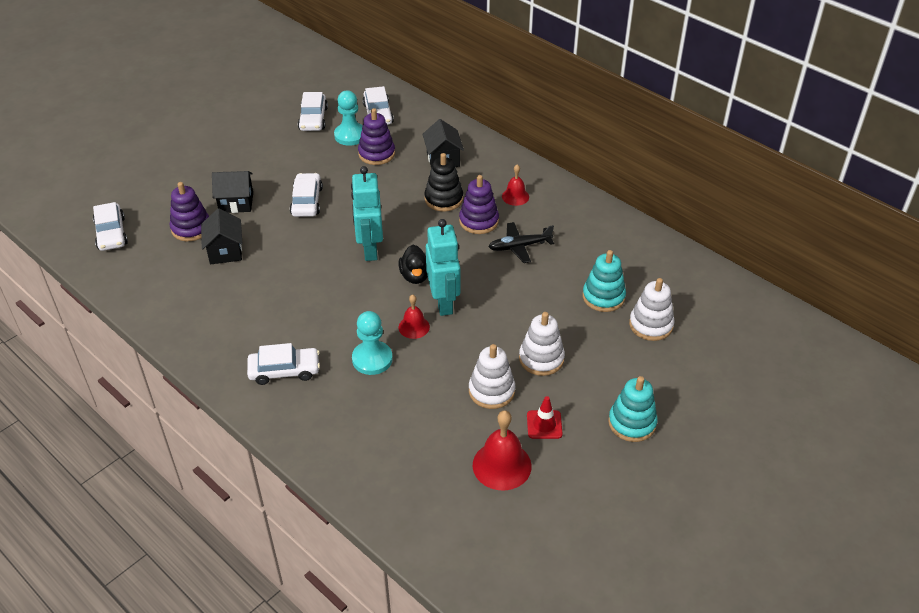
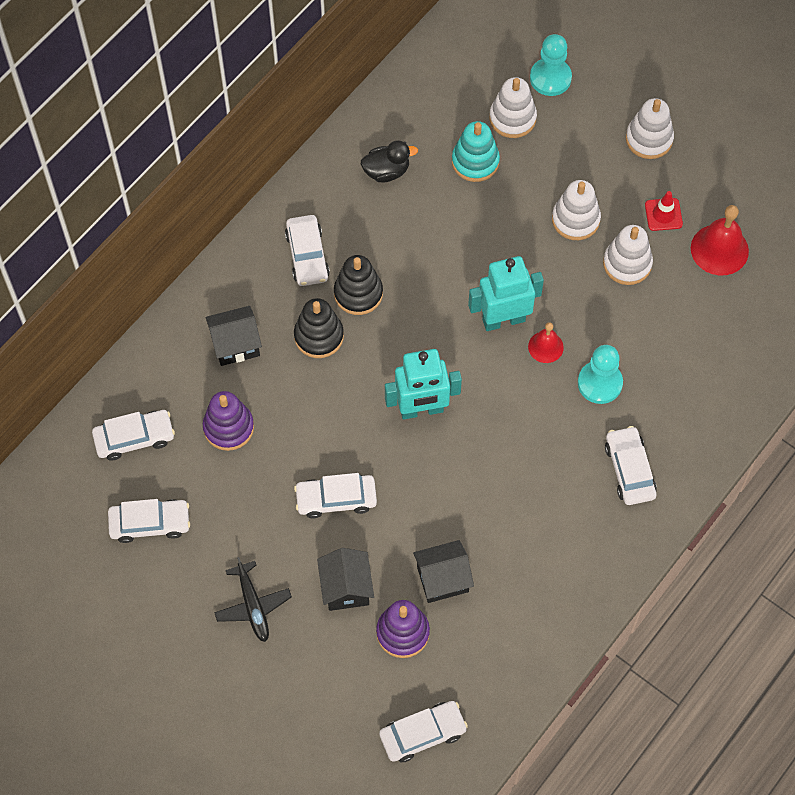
camera: 95 degrees left, 20 degrees up
turquoise pawn [334,90,363,146] -> turquoise pawn moved to [530,34,572,96]
black duck [399,245,428,284] -> black duck moved to [361,140,418,182]
purple stacking toy [459,175,499,234] -> black stacking toy [334,255,383,315]
black plane [488,222,554,263] -> black plane moved to [214,557,292,642]
red bell [502,164,529,206] -> white car [285,215,330,286]
turquoise stacking toy [608,376,658,442] -> white stacking toy [626,98,674,159]

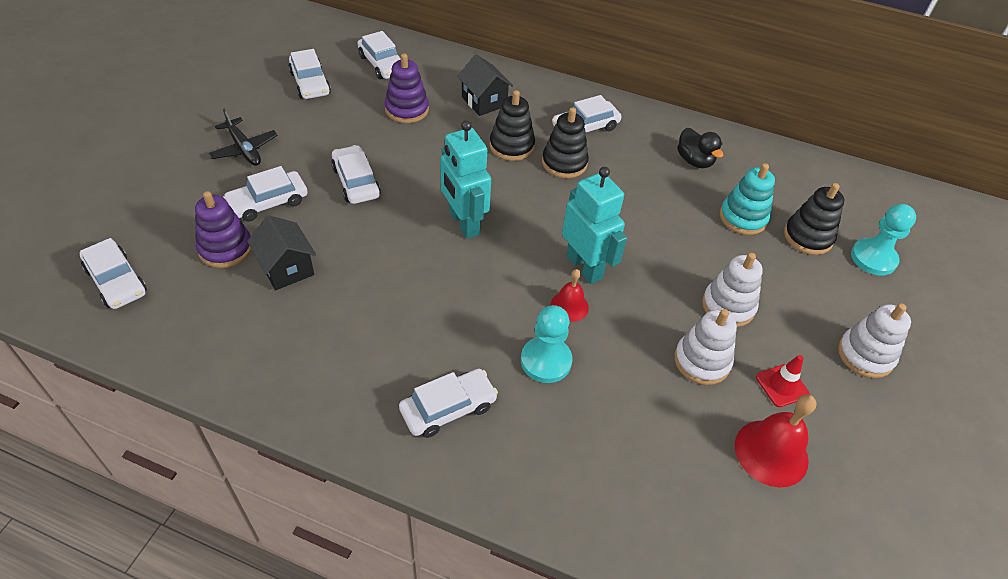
camera: 70 degrees right, 15 degrees down
black plane [214,557,292,642] -> black plane turned 90 degrees counterclockwise [208,109,278,166]
black house [317,548,374,611] -> white car [223,166,308,221]
white stacking toy [489,77,537,138] -> black stacking toy [784,183,844,255]

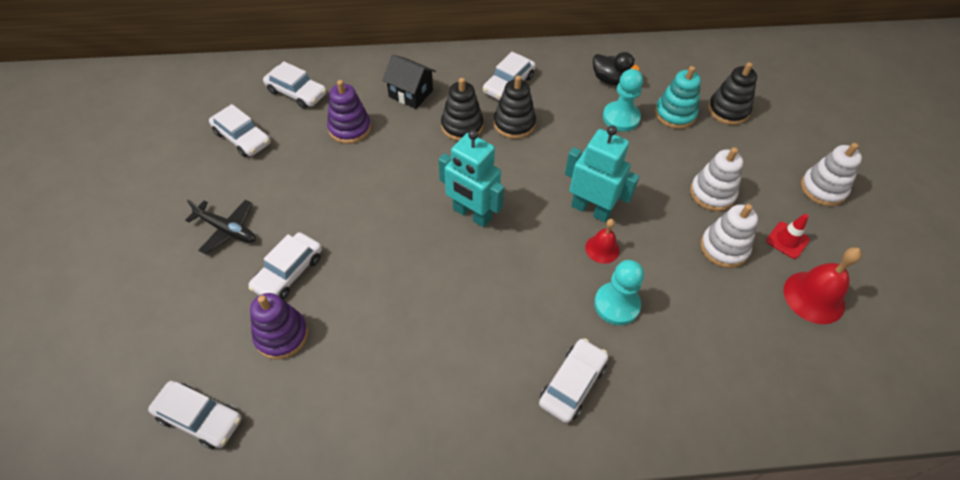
camera: 25 degrees left, 5 degrees up
black house [247,215,316,290] -> none
white car [331,145,381,204] -> none
turquoise pawn [851,204,916,276] -> turquoise pawn moved to [603,69,643,131]

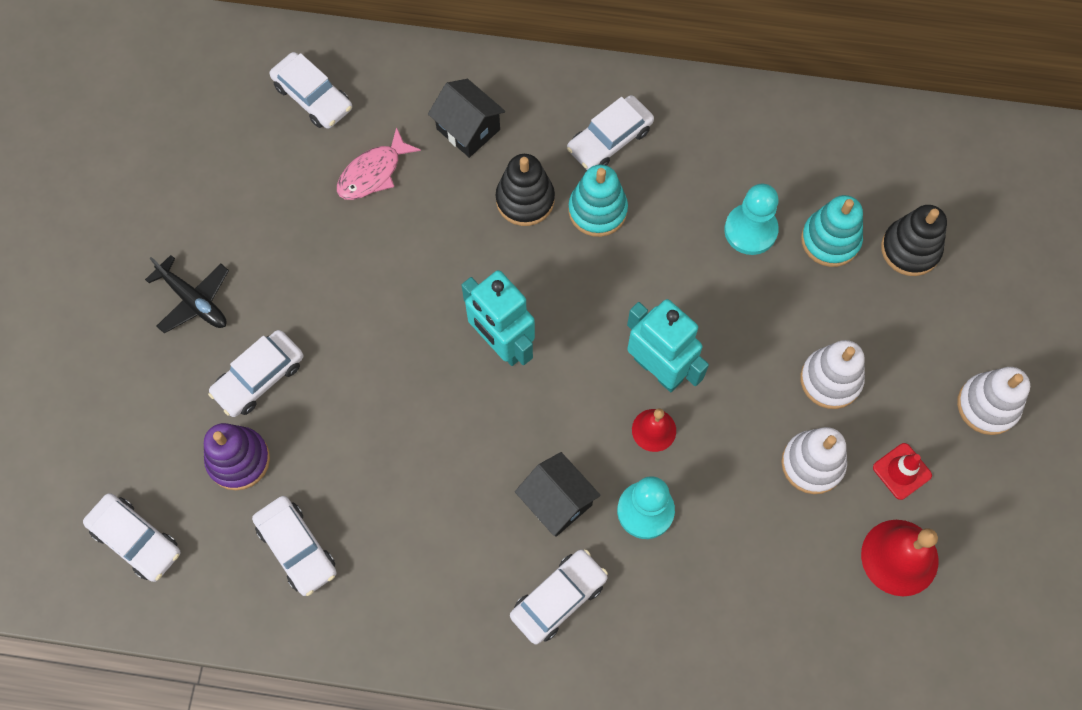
camera: 15 degrees right, 15 degrees up
white car [209,104,271,157] -> white car moved to [252,496,337,596]
purple stacking toy [327,80,371,144] -> pink fish [337,127,421,200]
black stacking toy [494,75,536,139] -> turquoise stacking toy [568,165,628,237]
black duck [593,52,640,85] -> none
none -> black house [515,452,601,537]

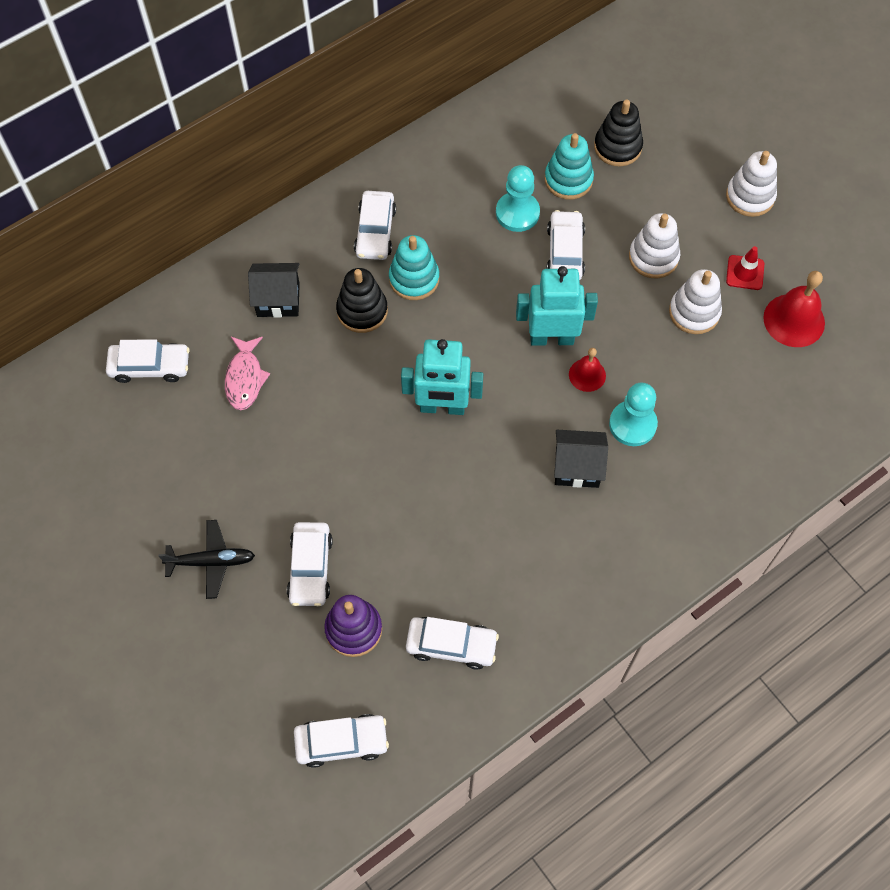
camera: 45 degrees left, 5 degrees down
white car [510,549,608,644] -> white car moved to [547,210,585,280]

